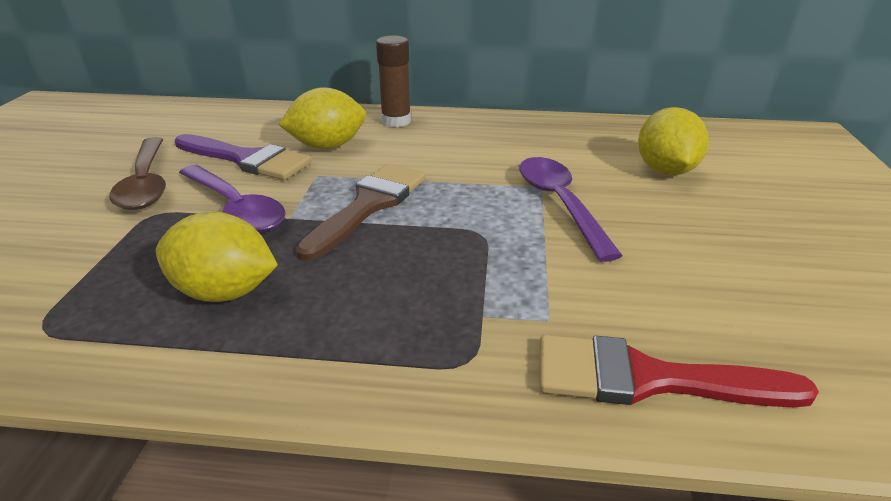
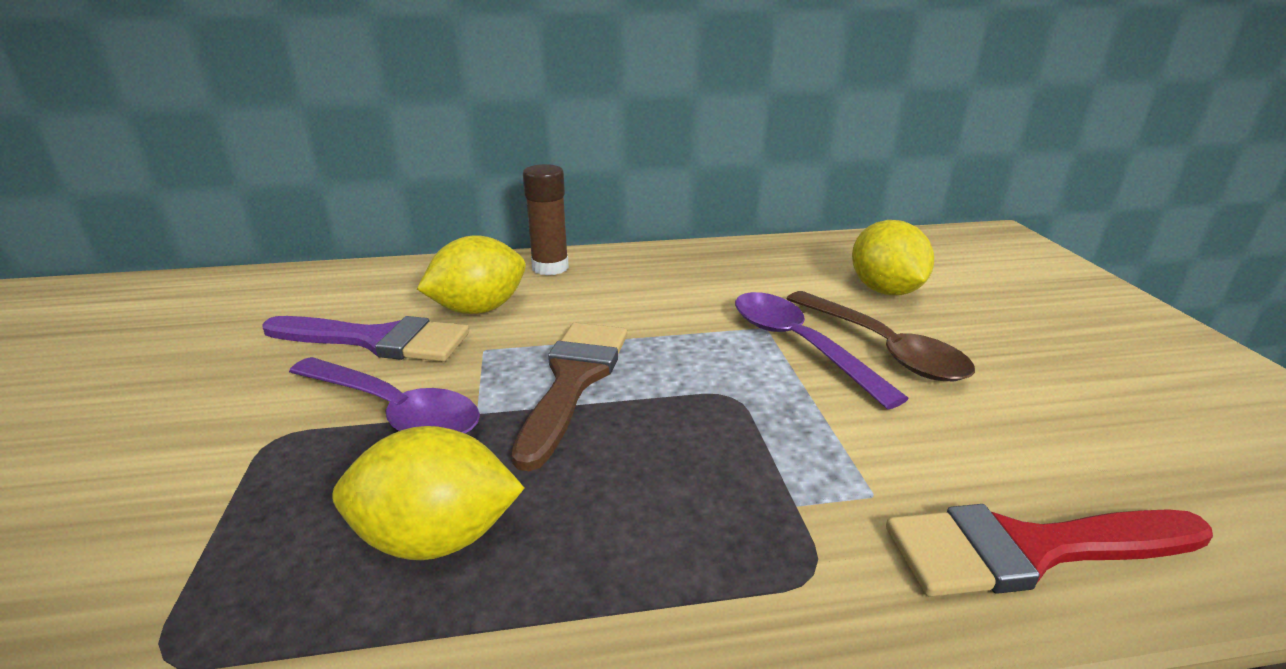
camera: 15 degrees left, 5 degrees down
brown spoon [110,137,166,210] -> brown spoon moved to [787,291,975,381]

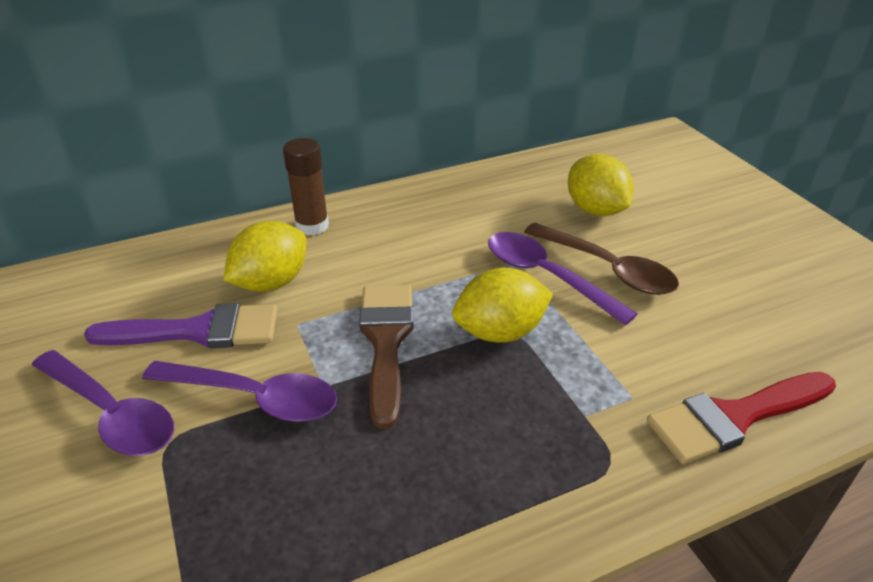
camera: 15 degrees left, 10 degrees up
yellow lemon [332,426,524,560] -> yellow lemon moved to [452,268,553,343]
none -> purple spoon [32,350,174,456]

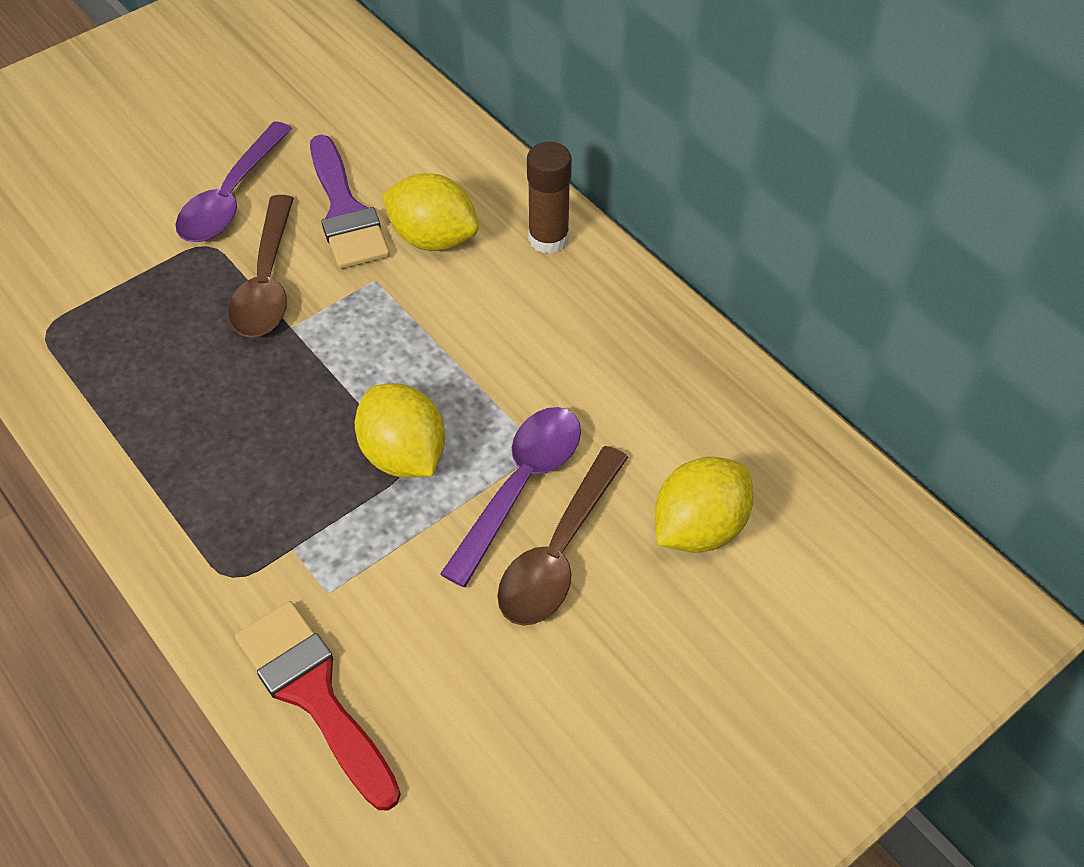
camera: 75 degrees right, 15 degrees up
purple spoon [142,361,337,422] -> brown spoon [228,195,294,338]
brown brush [359,285,414,429] -> none

